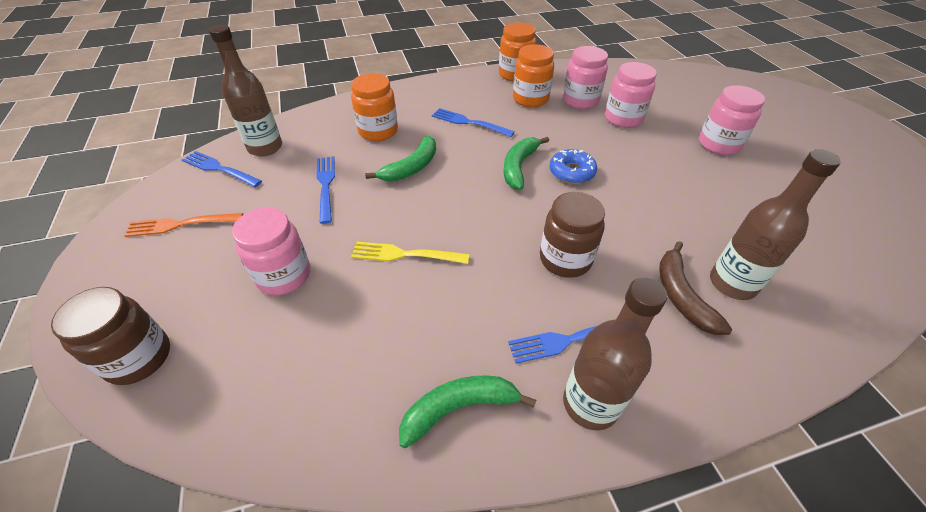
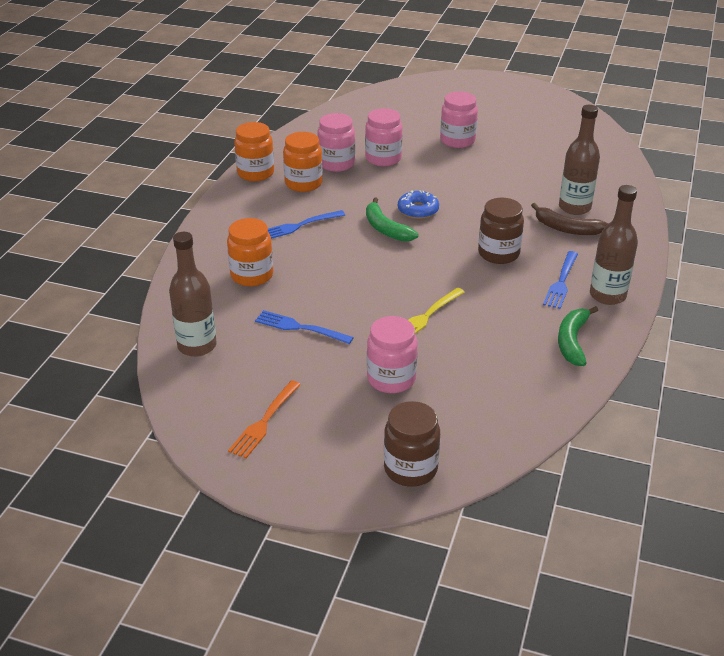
camera: 55 degrees left, 10 degrees down
blue fork [182,151,262,187] -> none
green banana [365,136,436,182] -> none

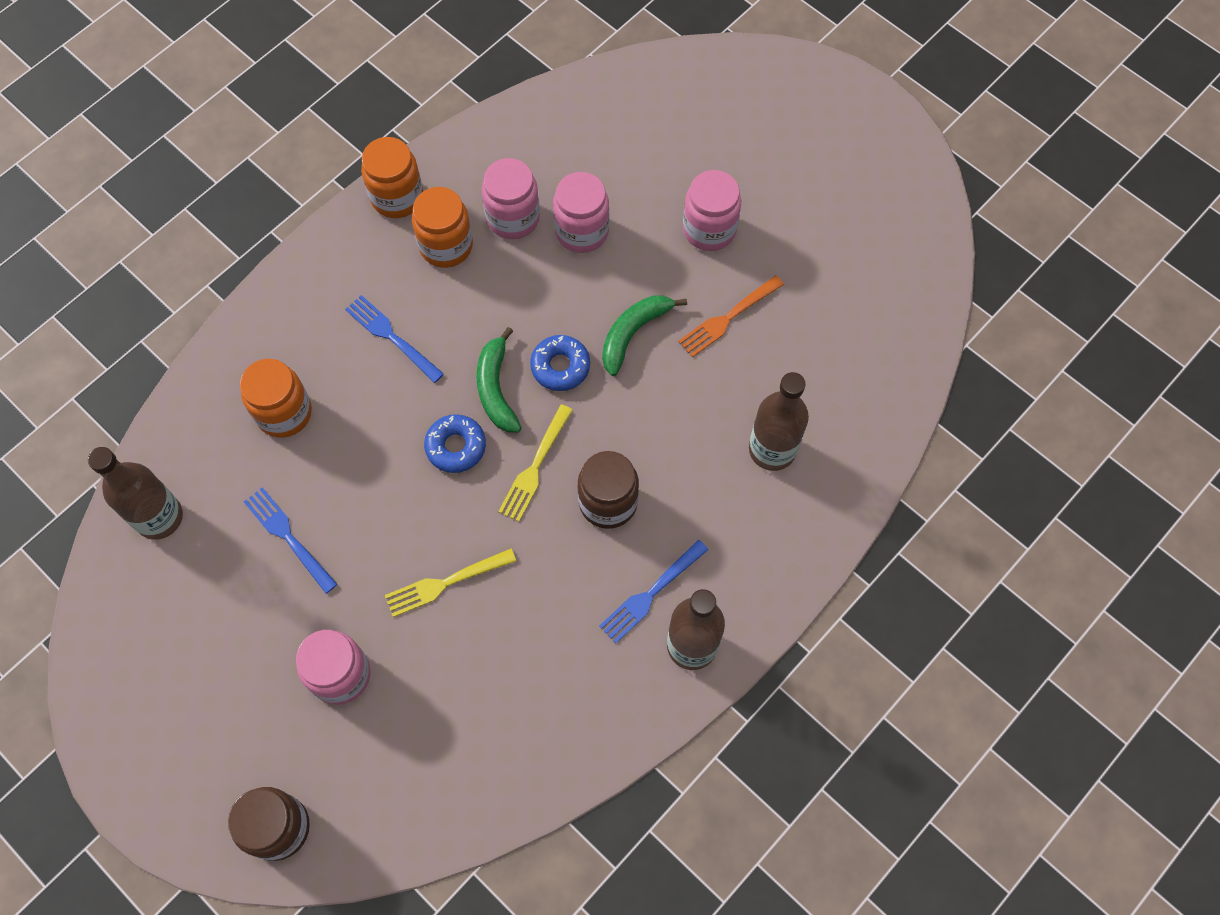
camera: 25 degrees right, 30 degrees up
orange fork [228,380,301,459] -> orange fork moved to [678,275,784,357]
blue fork [268,210,345,239] -> blue fork turned 45 degrees clockwise [345,295,444,383]
brown banana [531,203,608,235] -> none
green banana [558,306,598,366] -> green banana moved to [602,295,687,376]
none -> blue donut [424,414,486,473]
none -> yellow fork [498,404,573,522]

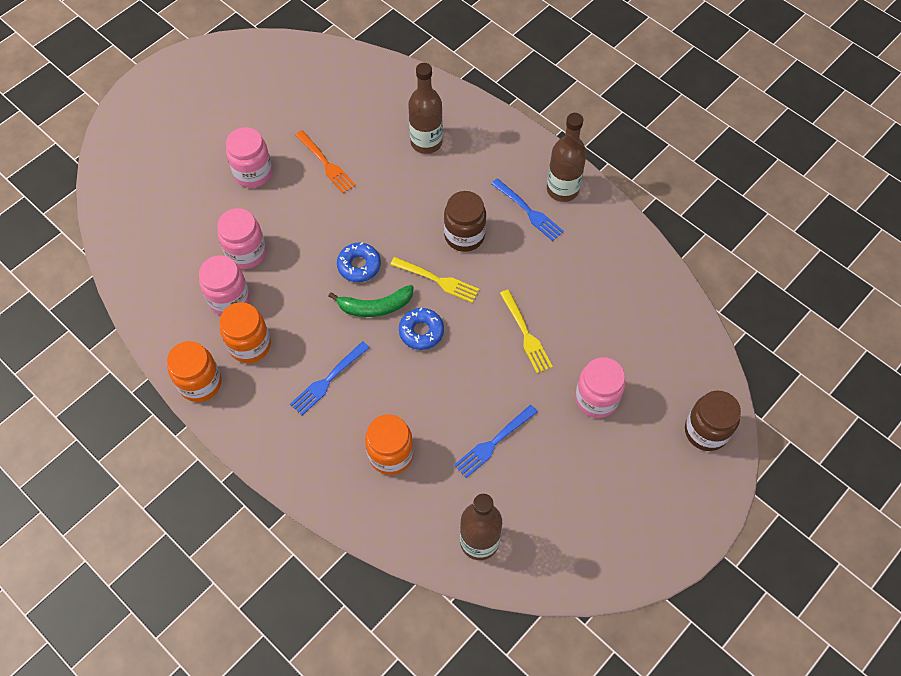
camera: 90 degrees left, 5 degrees down
green banana [602,295,687,376] -> none

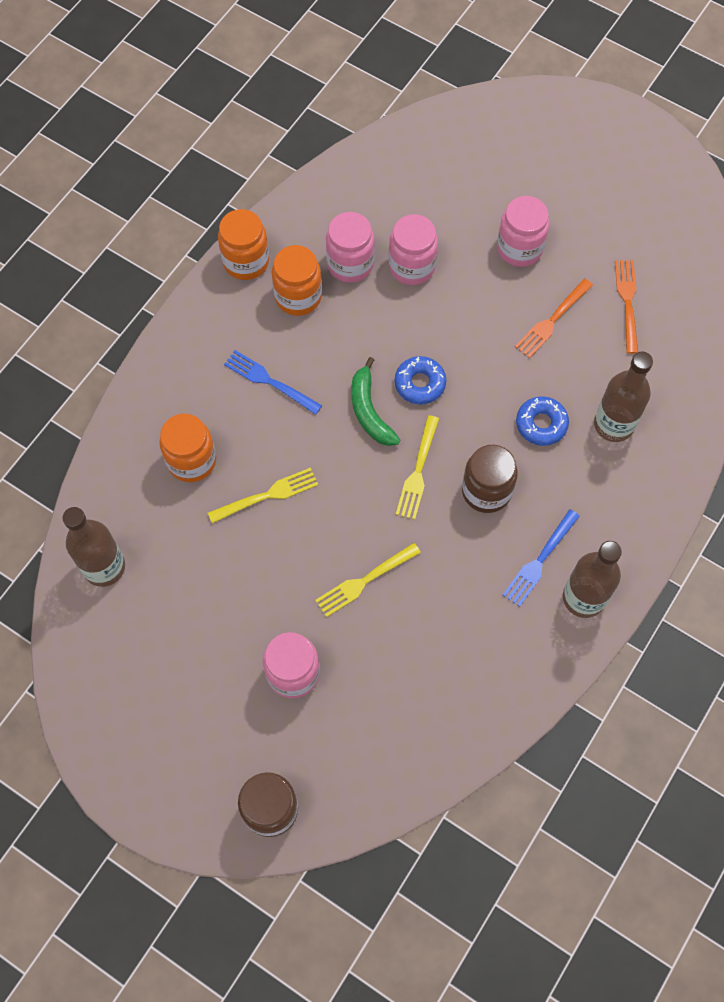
camera: 80 degrees right, 5 degrees up
blue donut [399,308,444,350] -> blue donut moved to [516,396,569,446]
blue fork [454,405,537,478] -> none
none -> yellow fork [208,468,318,523]
none -> orange fork [615,260,638,354]

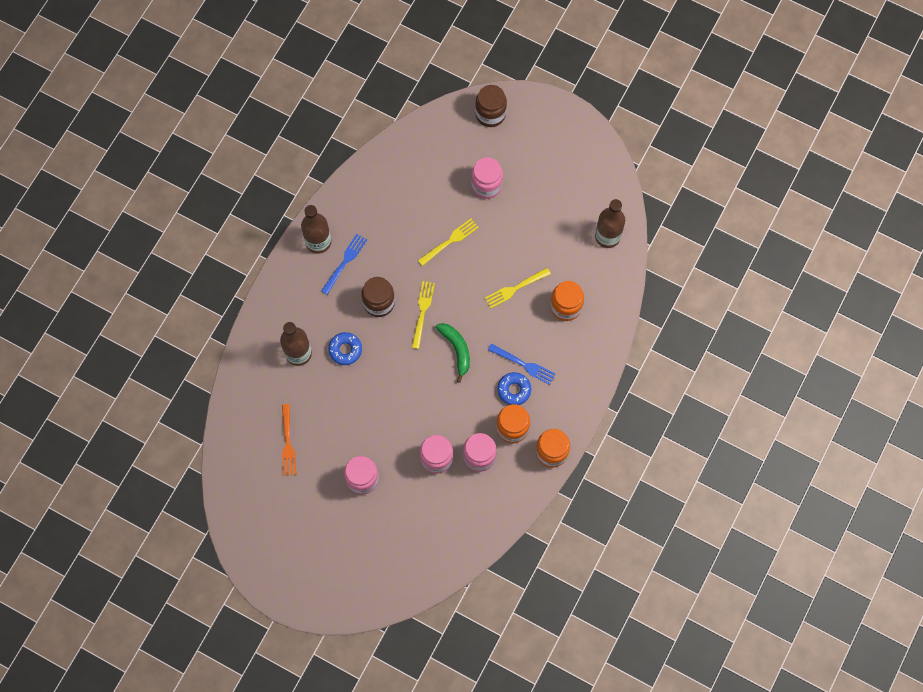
camera: 175 degrees right, 5 degrees up
blue donut [394,356,446,405] -> blue donut moved to [497,372,531,405]
orange fork [515,279,593,358] -> none

